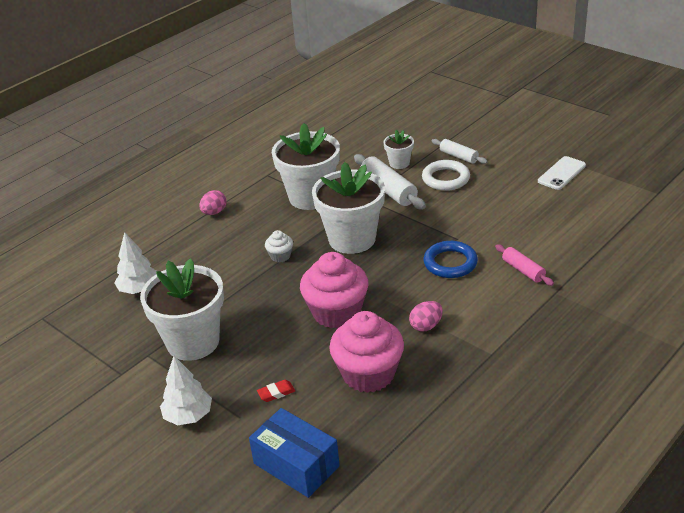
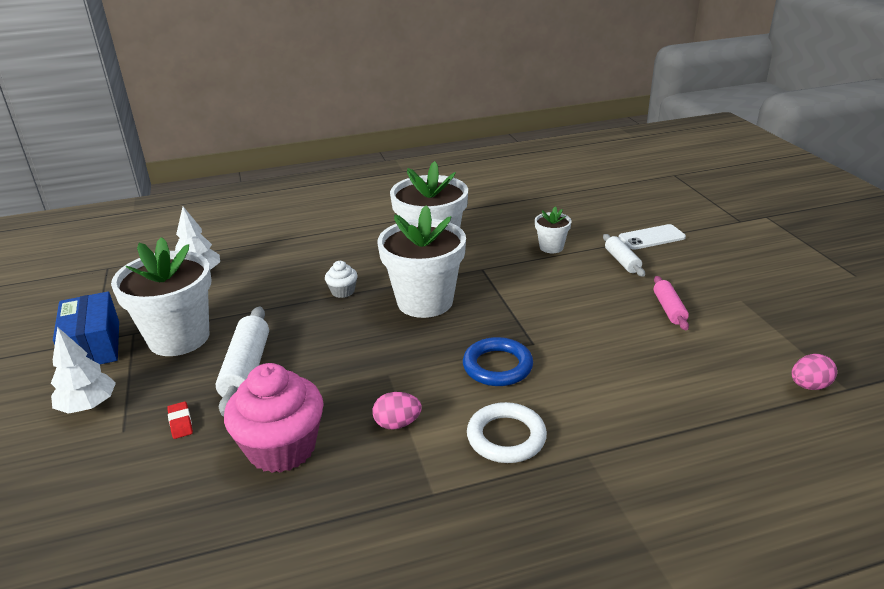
camera: 30 degrees right, 5 degrees down
pink egg [199,190,226,215] -> pink egg moved to [791,354,837,390]
blue box [249,408,340,498] -> blue box moved to [53,291,119,365]
red eraser [257,380,295,402] -> red eraser turned 60 degrees clockwise [167,401,193,439]
pink cupcake [300,252,368,328] -> none
white rolling pin [354,154,426,209] -> white rolling pin moved to [216,306,269,416]
white ring [422,160,470,191] -> white ring moved to [467,402,547,463]
pink rolling pin [495,244,554,286] -> pink rolling pin moved to [654,276,689,330]
white phone [538,156,586,190] -> white phone moved to [619,224,686,250]

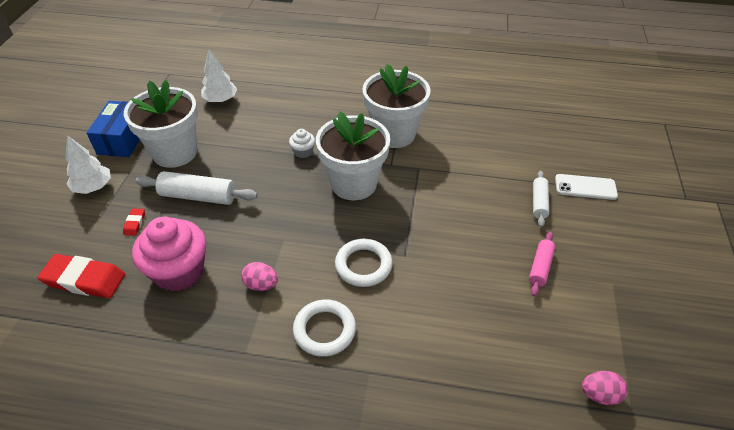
camera: 25 degrees right, 15 degrees up
white rolling pin [216,306,269,416] -> white rolling pin turned 75 degrees clockwise [135,171,258,205]
blue ring [463,337,533,386] -> white ring [335,239,393,287]
white flower pot [535,206,571,253] -> none
none -> red eraser [38,254,125,298]

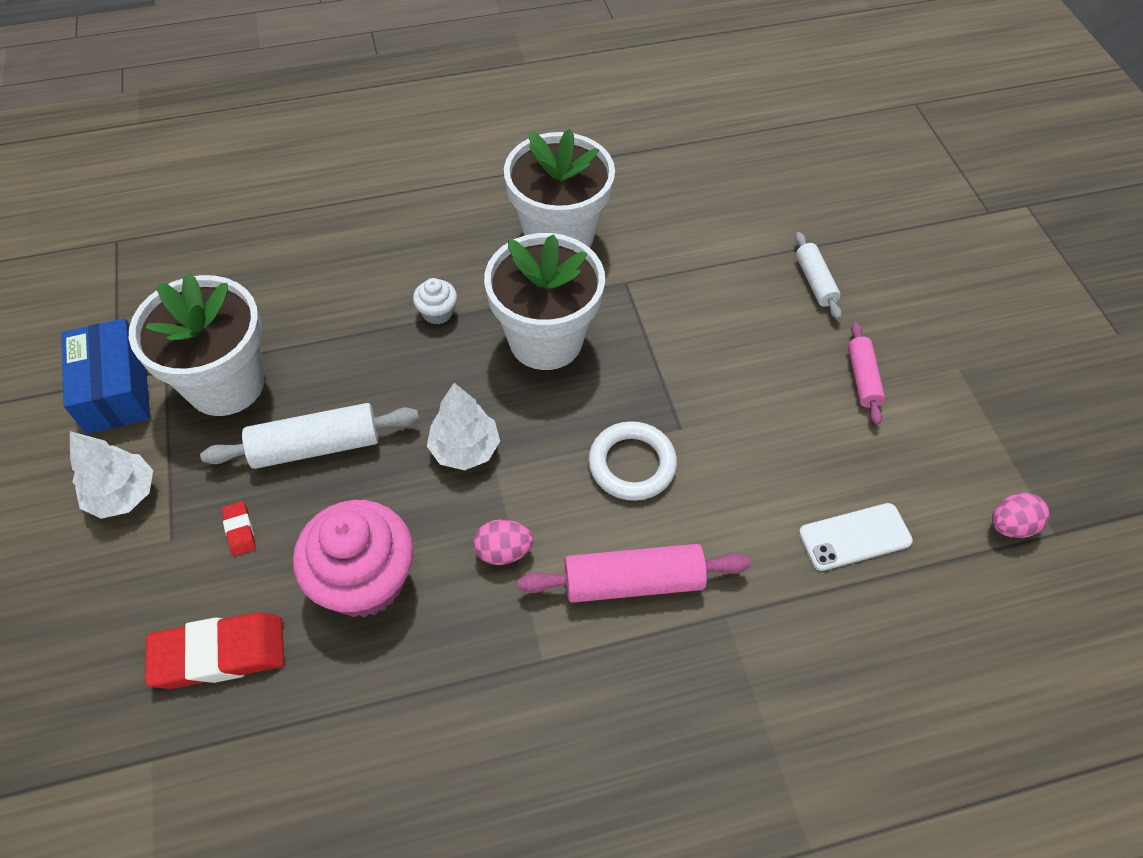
camera: 25 degrees left, 10 degrees up
white tree [201,49,237,103] -> white tree moved to [427,383,500,470]
white ring [293,299,356,357] -> pink rolling pin [518,544,751,603]
white phone [555,174,618,200] -> white phone moved to [799,503,913,571]

